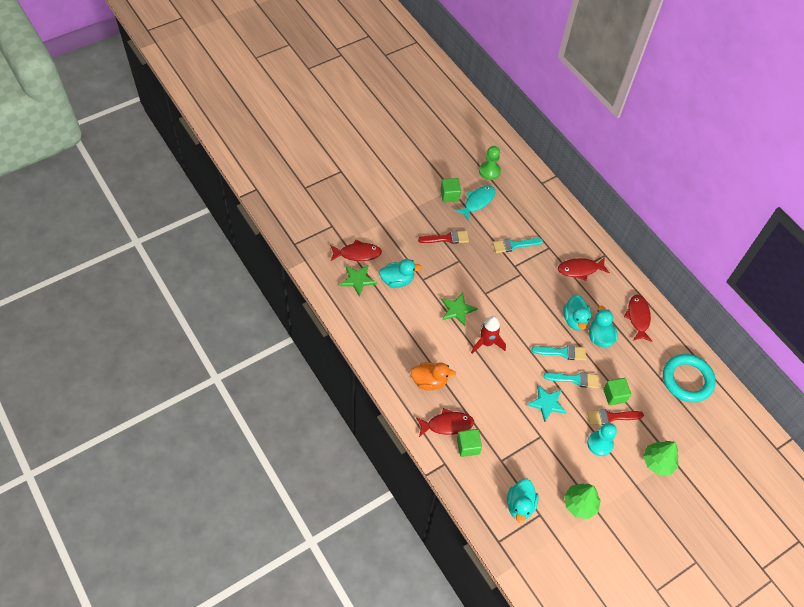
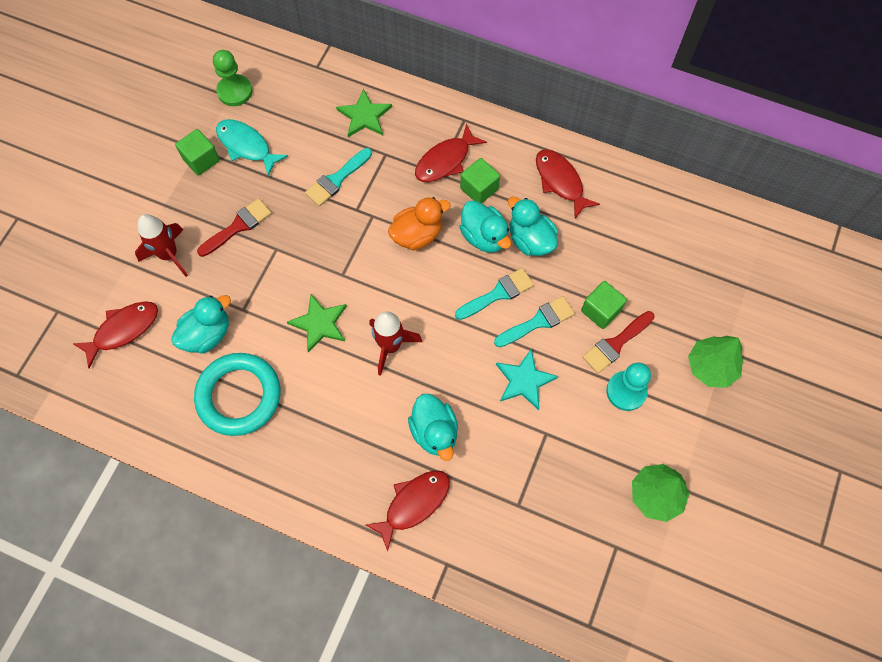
camera: 30 degrees left, 10 degrees up
green star [340,265,377,296] -> green star moved to [336,89,392,137]
orange duck [410,362,456,390] -> orange duck moved to [388,197,451,251]
turquoise fish [455,185,495,221] -> turquoise fish turned 60 degrees counterclockwise [216,119,288,176]
green cube [457,429,482,457] -> green cube moved to [460,158,500,203]
turquoise duck [507,479,539,523] -> turquoise duck moved to [408,394,458,461]
turquoise ring [663,354,716,402] -> turquoise ring moved to [194,353,280,436]
none -> red rocket [135,214,188,277]

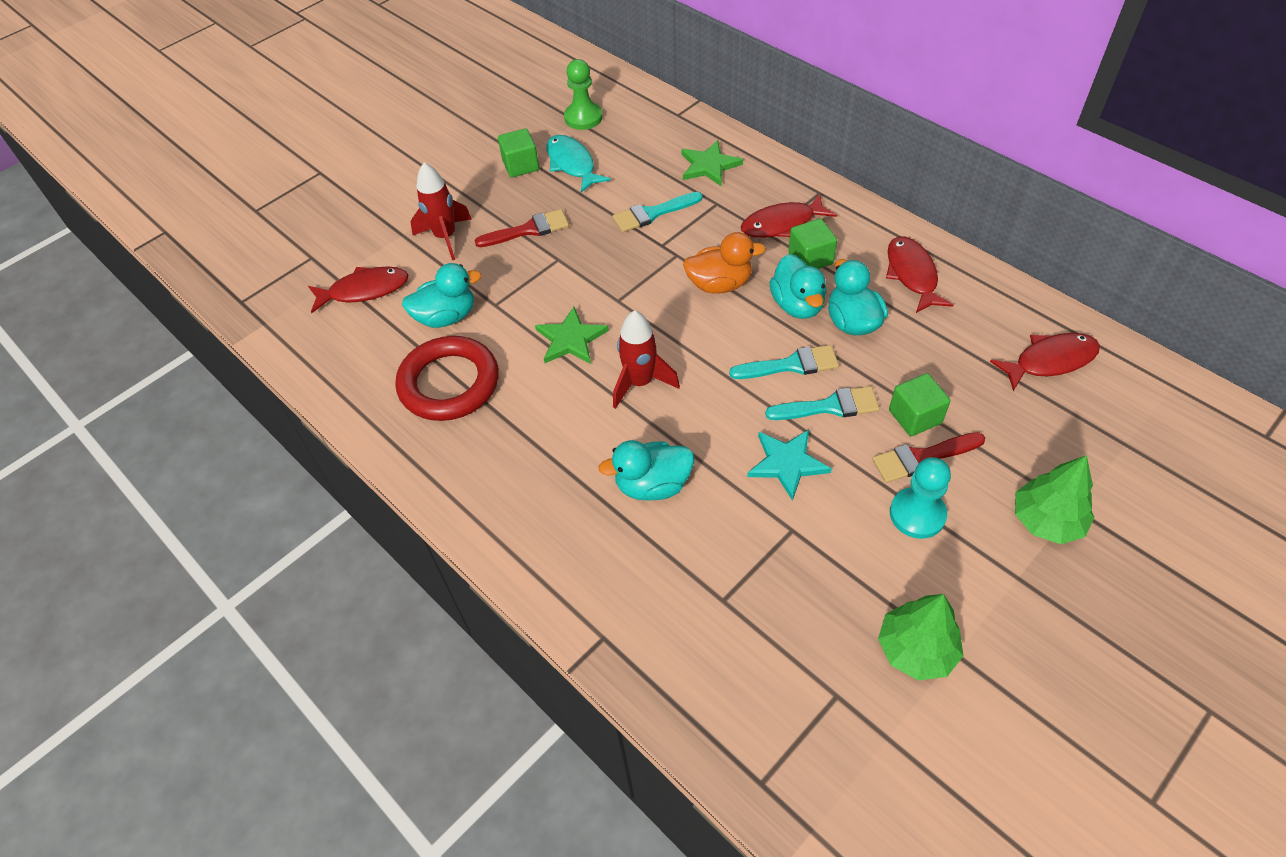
camera: 25 degrees right, 15 degrees down
turquoise ring [194,353,280,436] -> red ring [395,336,499,421]
red fish [366,471,450,552] -> red fish moved to [990,333,1100,391]
turquoise duck [408,394,458,461] -> turquoise duck turned 75 degrees clockwise [598,440,694,501]

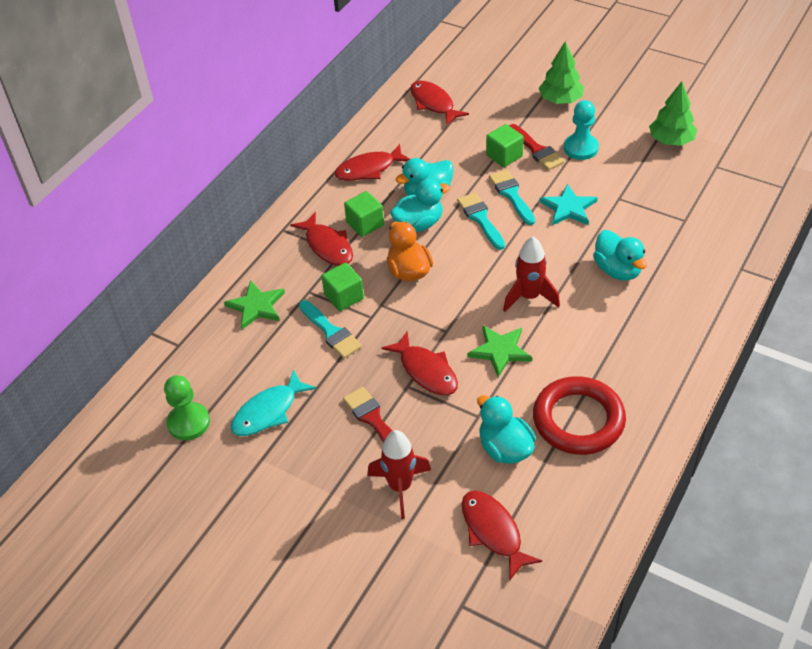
camera: 105 degrees left, 5 degrees down
green cube [498,128,539,178] -> green cube moved to [321,263,364,311]
none -> red fish [382,331,458,395]

